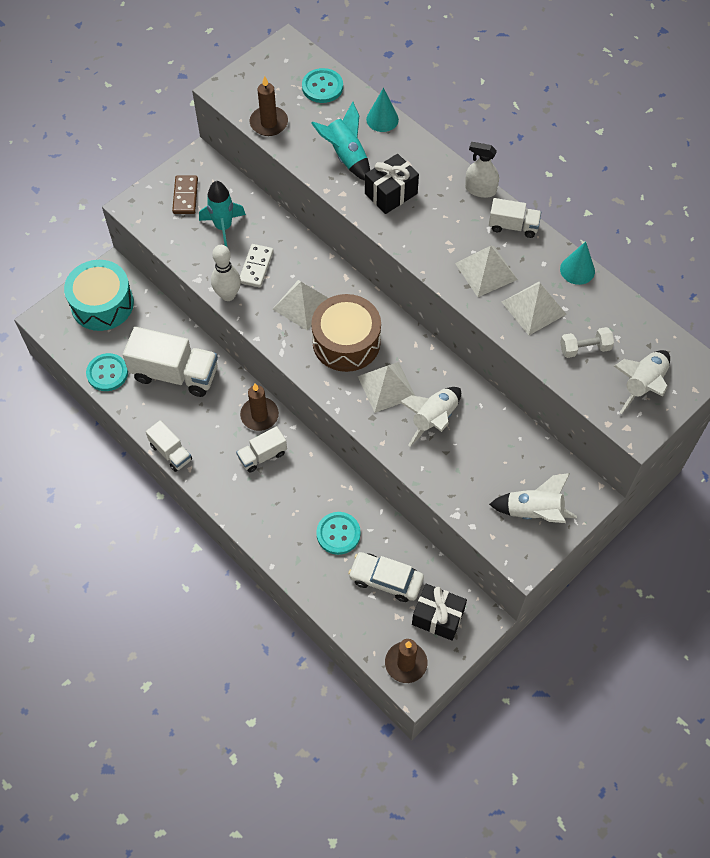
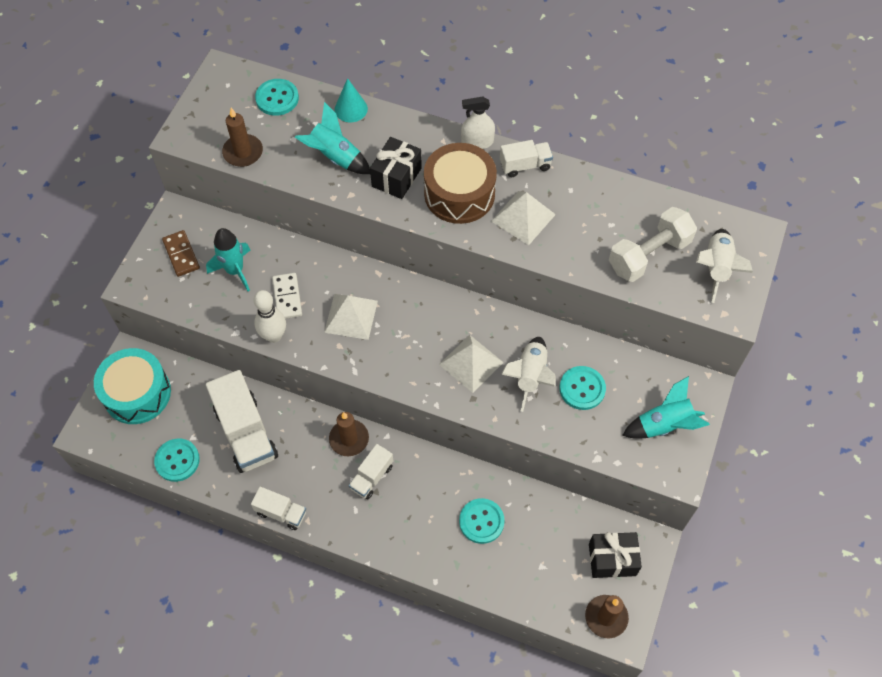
camera: 25 degrees left, 0 degrees up
white truck [123,327,218,397] -> white truck turned 75 degrees clockwise [206,370,278,473]
brown drum [311,294,381,372] -> brown drum moved to [424,143,497,224]
white car [348,552,424,602] -> none
white rocket [489,473,577,523] -> turquoise rocket [622,376,710,439]
white pyramid [502,282,567,335] -> none
turquoise cone [560,241,595,285] -> none
white dumbbell [560,327,614,358] -> white dumbbell [609,207,697,282], size x1.76
none -> turquoise button [559,366,606,410]

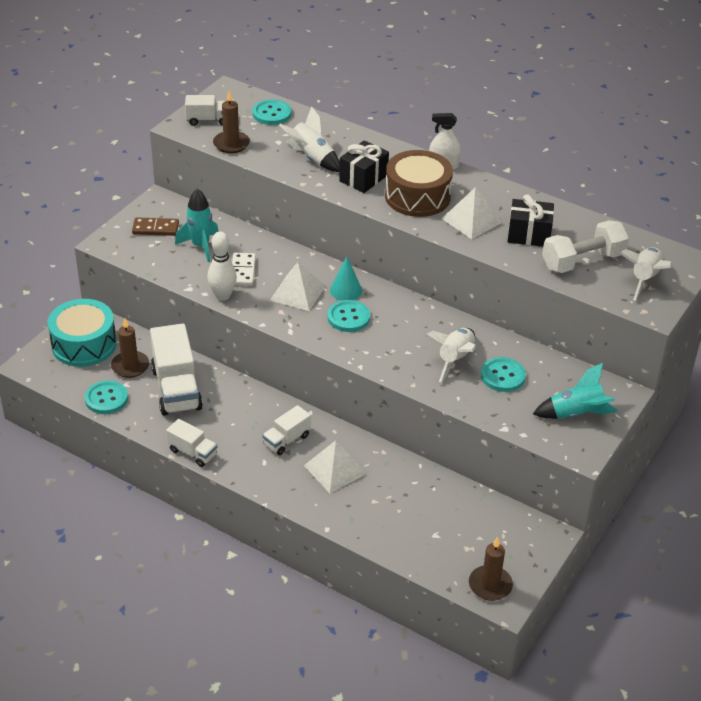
camera: 10 degrees right, 20 degrees down
brown domino [162,230,200,277] -> brown domino turned 75 degrees counterclockwise [132,217,179,236]
turquoise rocket [295,102,370,174] -> white rocket [279,106,340,172]
brown candle [329,412,369,456] -> brown candle moved to [111,318,149,378]
turquoise cone [335,78,368,122] -> turquoise cone moved to [330,256,362,301]
white pyramid [439,335,504,393] -> white pyramid moved to [304,440,366,493]
turquoise button [459,498,505,544] -> turquoise button moved to [327,300,370,332]
white truck [500,140,553,177] -> white truck moved to [185,95,225,126]
black gift [589,532,642,578] -> black gift moved to [508,195,554,247]

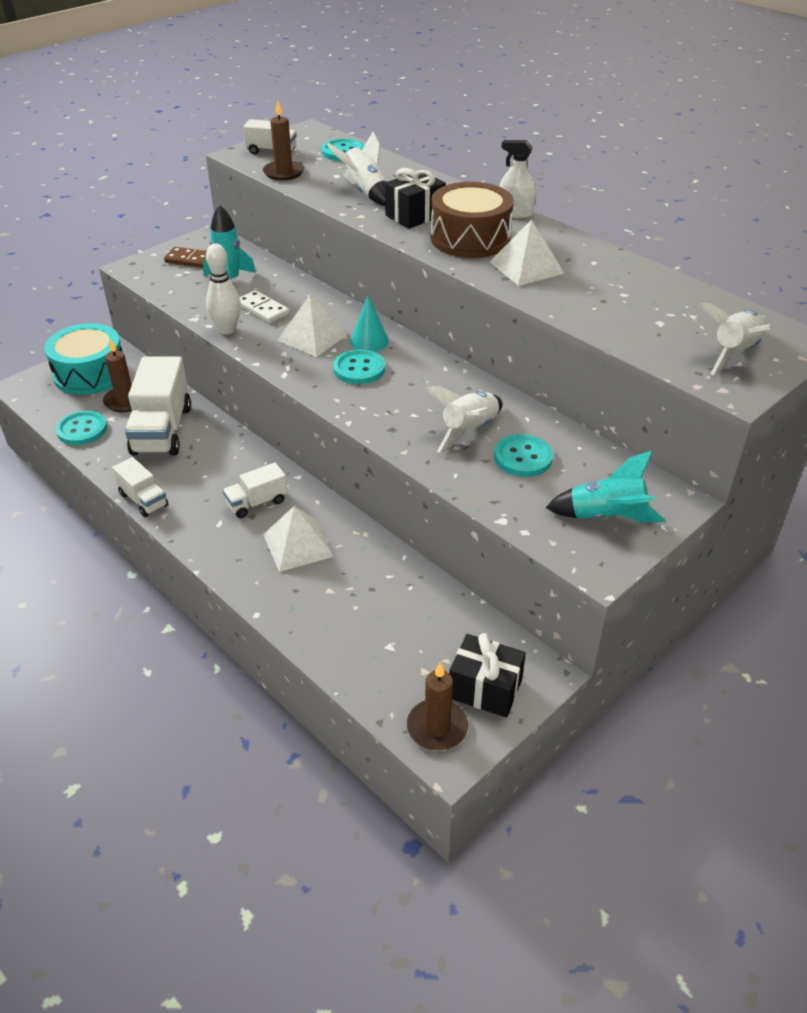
camera: 15 degrees right, 0 degrees up
white domino [232,253,256,286] -> white domino turned 60 degrees counterclockwise [240,290,289,323]
black gift [508,195,554,247] -> black gift moved to [449,633,526,718]
white dumbbell [542,220,629,273] -> none

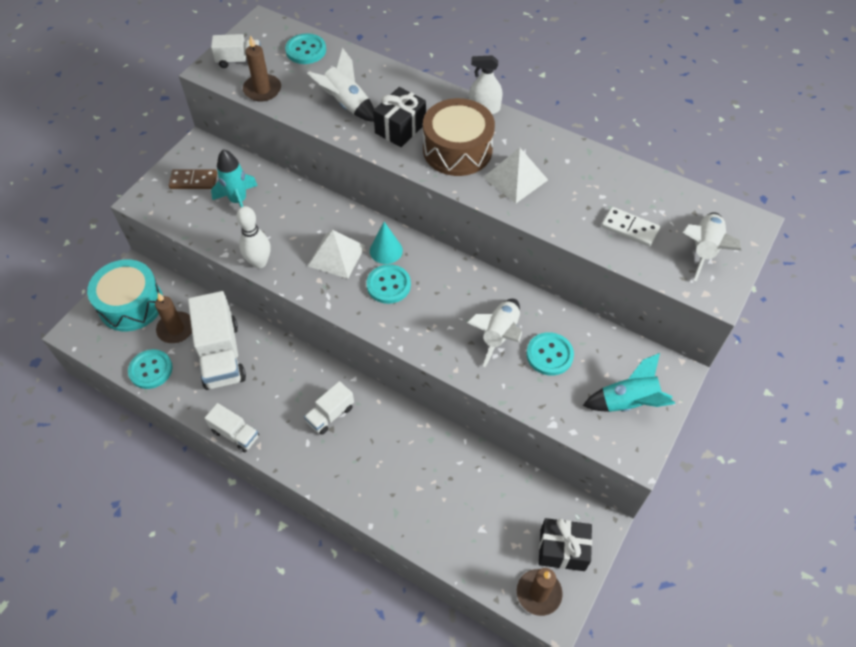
camera: 15 degrees left, 15 degrees up
white domino [240,290,289,323] -> white domino moved to [601,207,660,247]
white pyramid [263,506,334,572] -> none

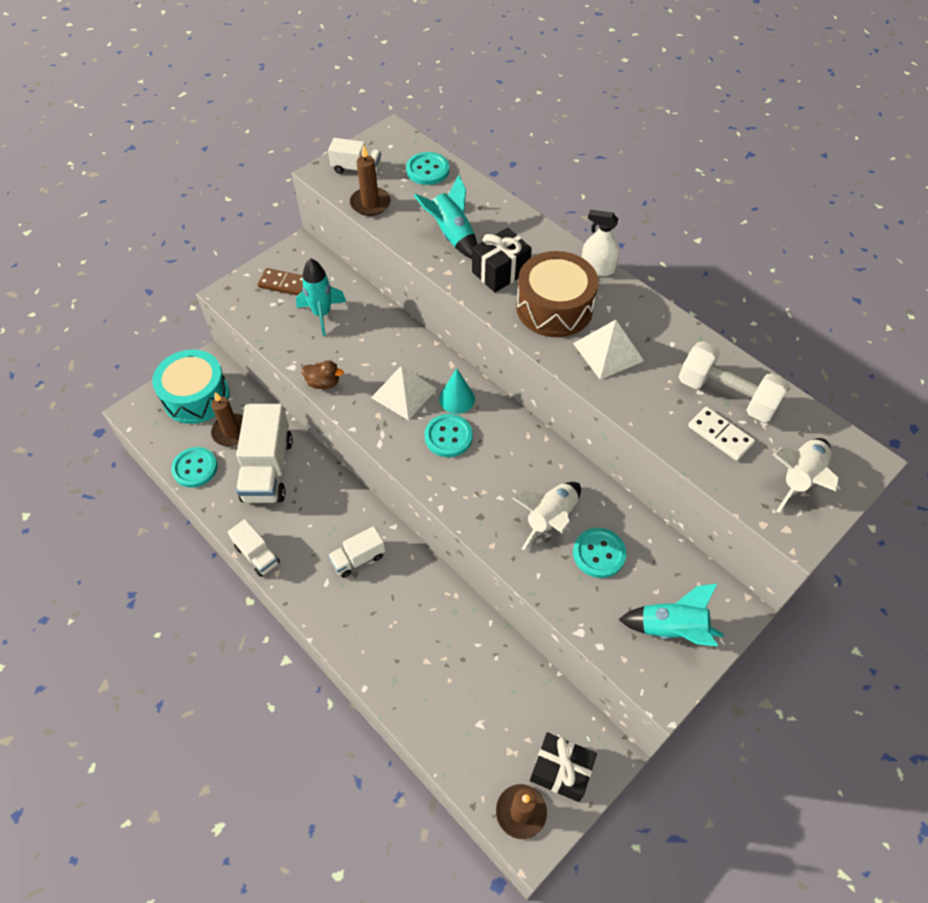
camera: 15 degrees right, 0 degrees up
white bowling pin [236,206,271,268] -> brown duck [302,360,344,389]
white rocket [307,48,374,122] -> turquoise rocket [414,175,477,259]
none -> white dumbbell [679,341,790,422]

